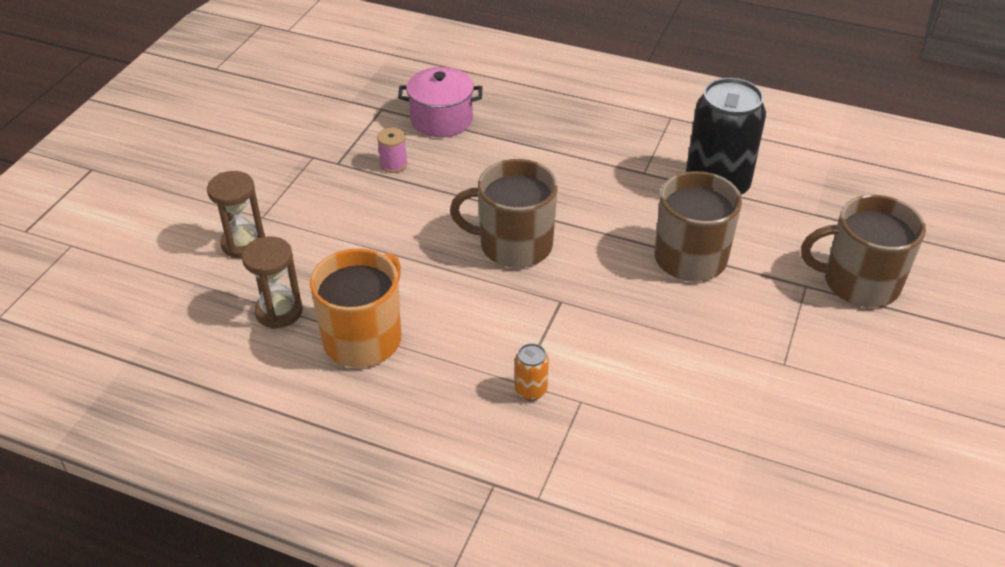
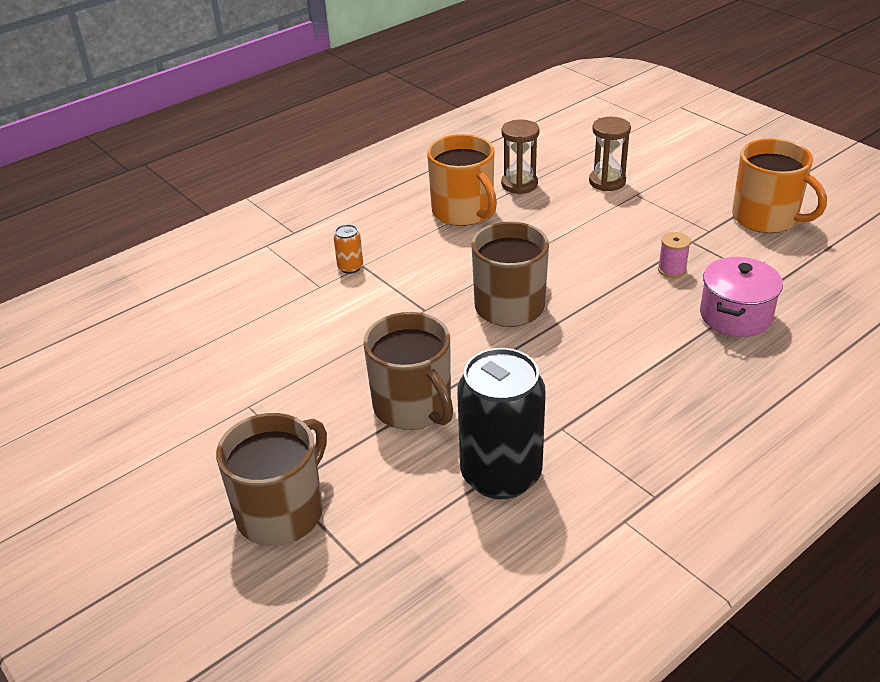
camera: 120 degrees right, 5 degrees down
none -> orange mug [732,138,827,233]

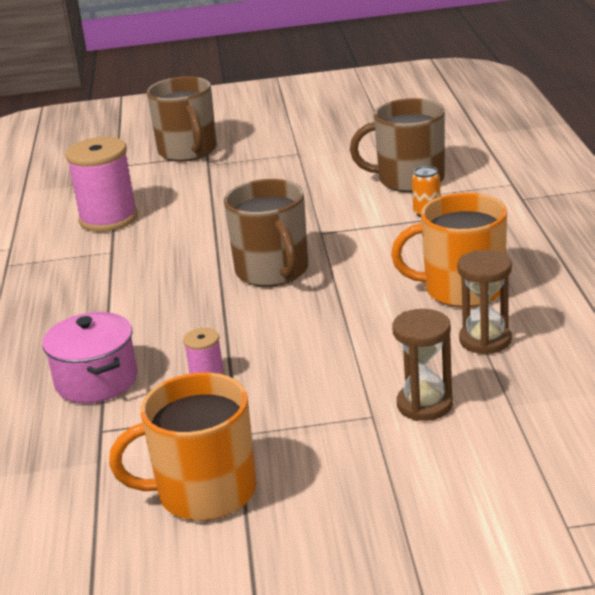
camera: 125 degrees right, 10 degrees down
brown mug [363,312,453,430] -> brown mug moved to [350,98,445,192]
black can [457,348,546,499] -> pink spool [65,137,138,232]

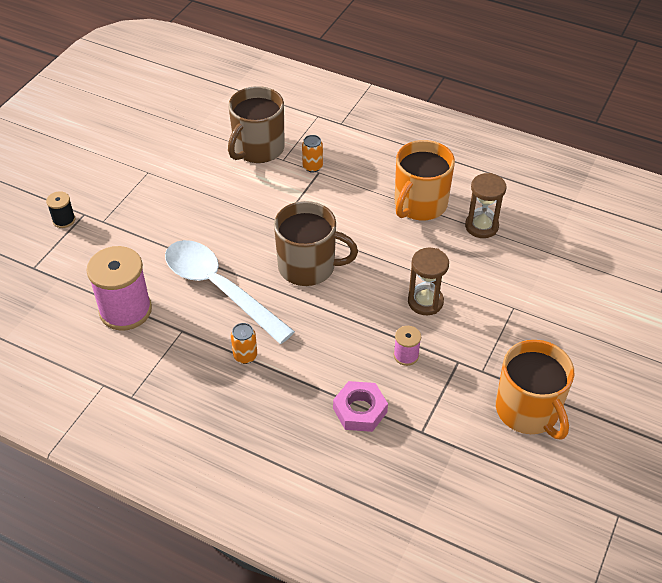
camera: 60 degrees left, 20 degrees up
pink pot [42,312,138,403] -> pink nut [333,381,388,432]
orange mug [109,372,257,521] -> orange mug turned 45 degrees counterclockwise [496,340,574,440]
brown mug [147,76,217,161] -> black spool [46,191,75,228]
brown hourglass [392,309,453,421] -> brown hourglass moved to [408,248,449,315]
none -> white spoon [165,240,295,344]
none -> orange can [231,323,257,364]

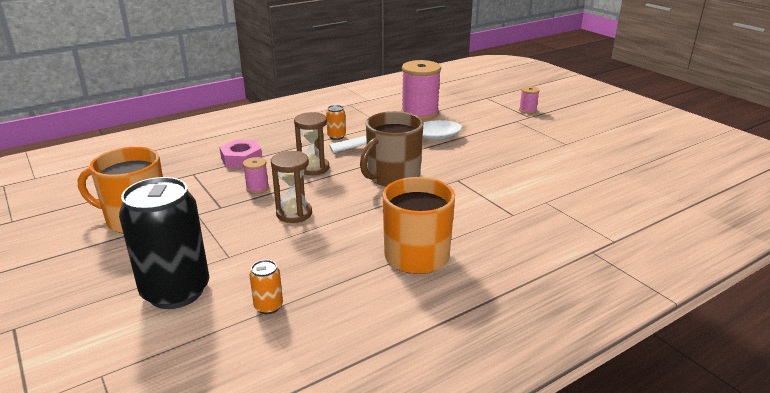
camera: 120 degrees right, 20 degrees down
black spool [46,191,75,228] -> pink spool [519,86,540,114]
brown mug [228,86,285,163] -> none
orange can [302,135,323,173] -> orange can moved to [249,260,283,314]
brown hourglass [465,173,506,238] -> brown hourglass moved to [294,112,329,175]
none -> black can [119,177,209,309]

